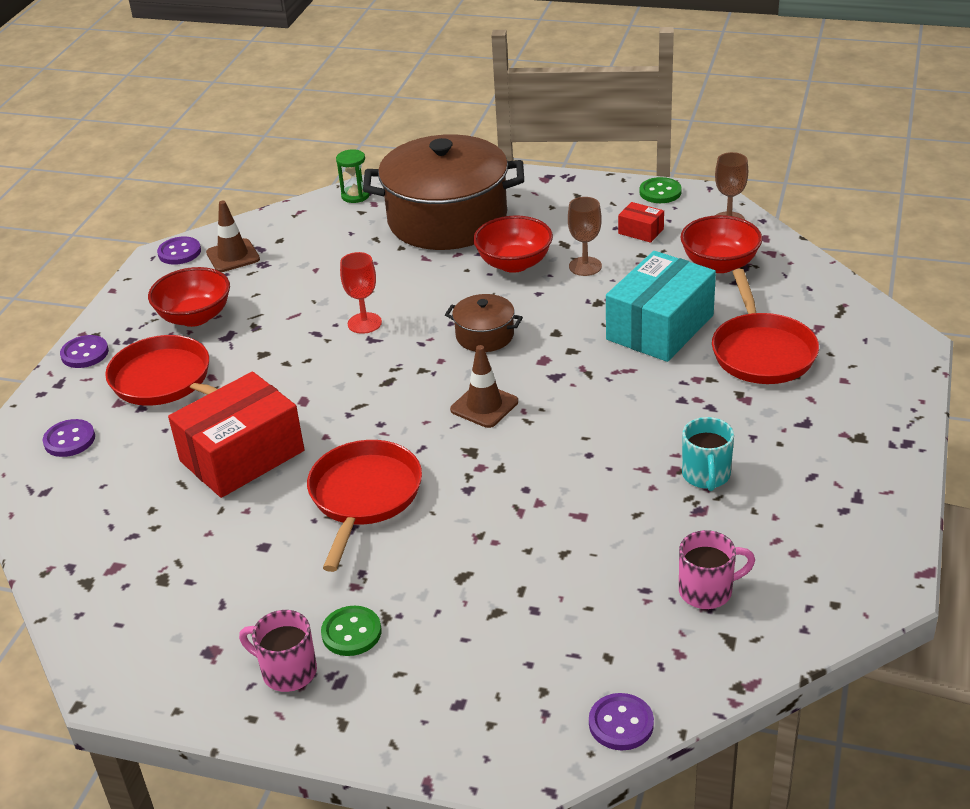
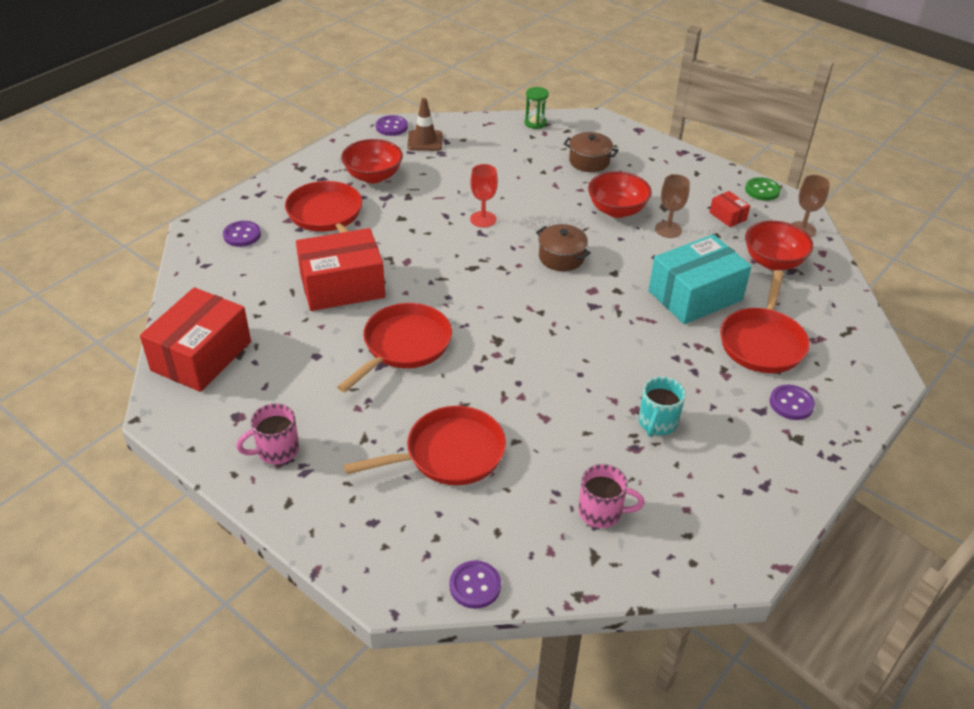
camera: 20 degrees right, 5 degrees up
purple button [60,335,109,368] -> purple button moved to [770,385,815,420]
pink mug [239,610,317,692] -> pink mug turned 75 degrees counterclockwise [236,404,299,464]
green button [321,606,381,656] -> none
brown pot [363,134,524,250] -> brown pot [564,132,618,172], size x0.43
brown traffic cone [450,345,518,428] -> none
none -> red box [140,287,251,392]
none -> red pan [344,406,506,485]

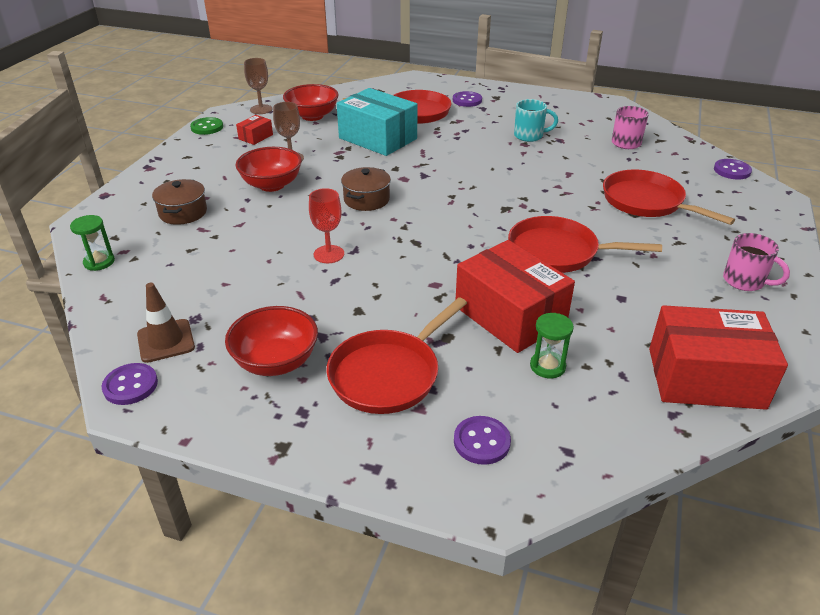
camera: 110 degrees left, 5 degrees down
none -> green hourglass [530,313,574,378]

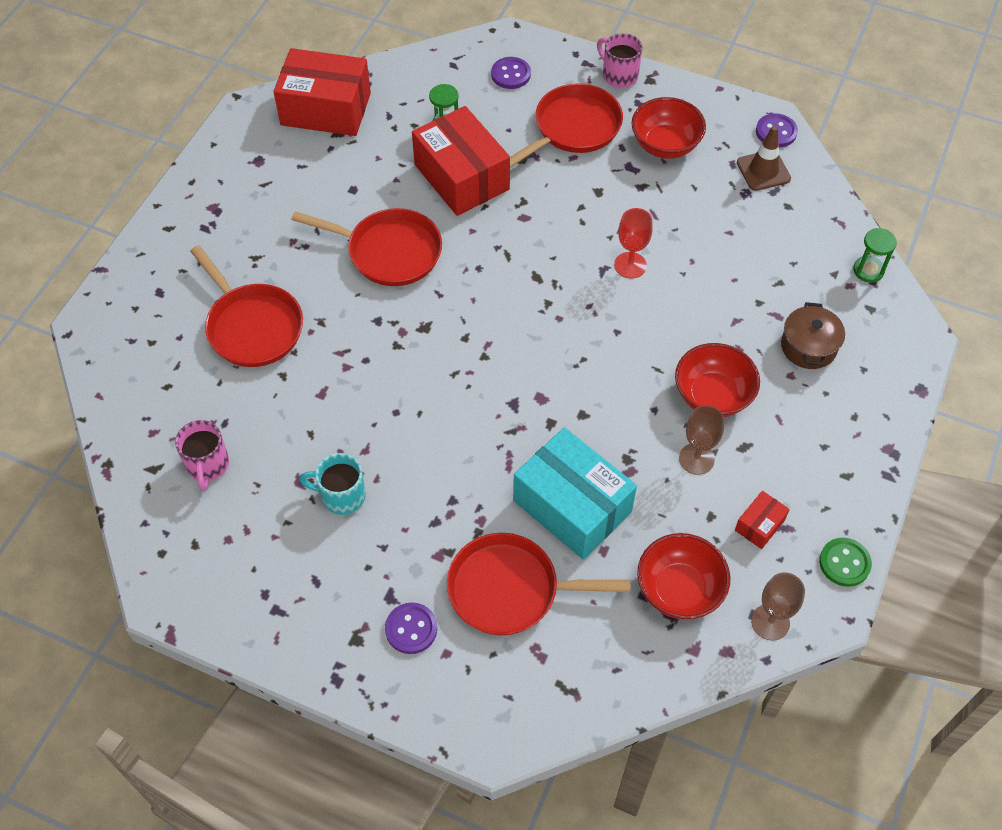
camera: 175 degrees left, 20 degrees up
brown pot [341,167,391,211] -> none
purple button [714,159,752,180] -> none
pink mug [723,233,790,291] -> pink mug moved to [597,33,643,88]

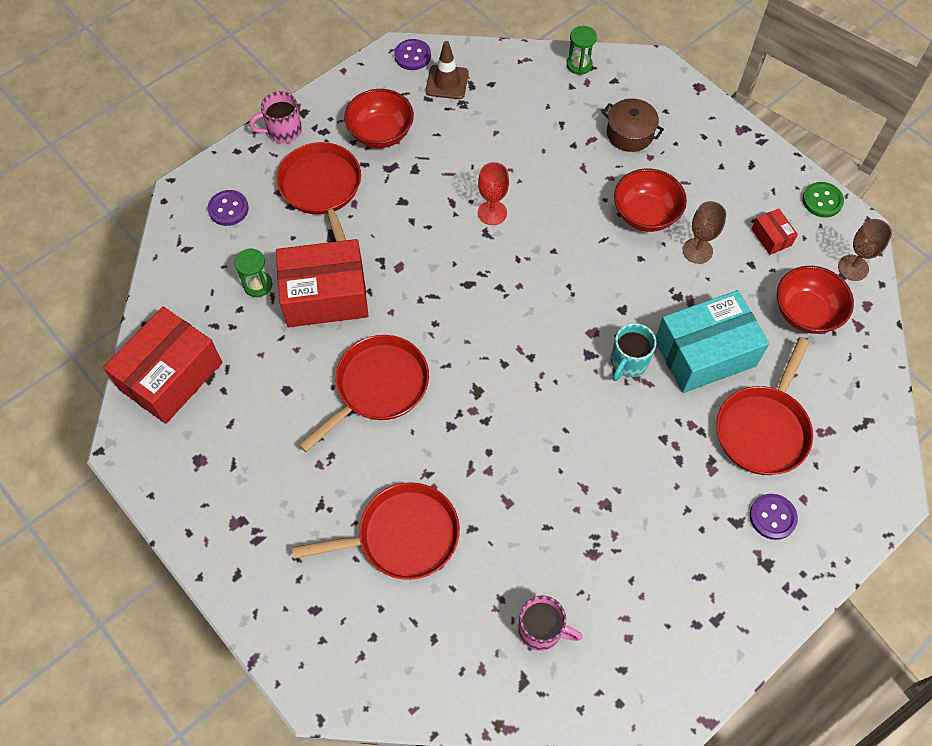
camera: 65 degrees left, 5 degrees up
turquoise mug [299,453,366,515] -> turquoise mug moved to [611,323,656,381]

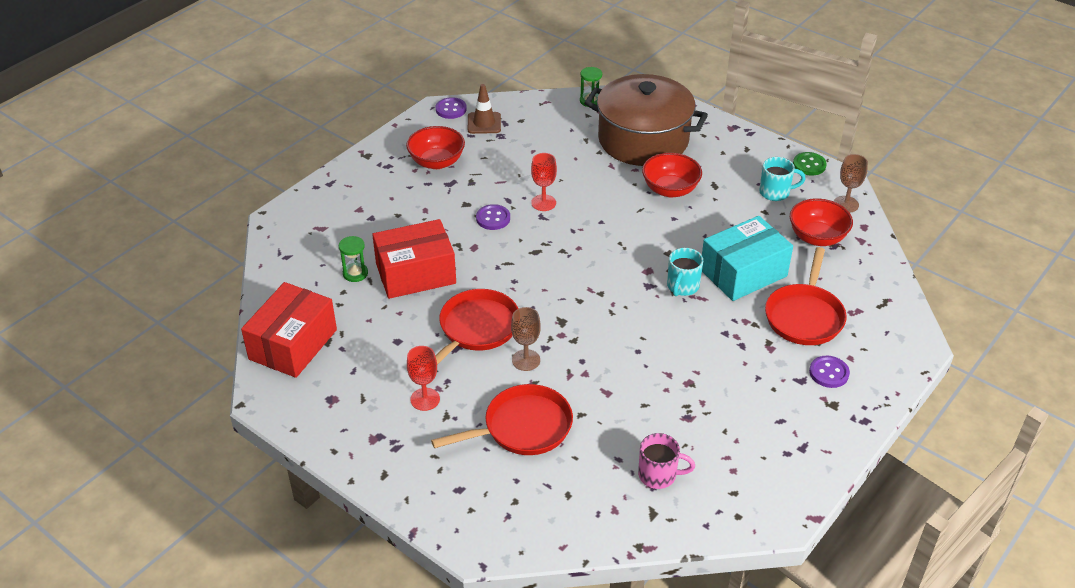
camera: 10 degrees left, 20 degrees down
purple button [208,190,249,226] -> purple button moved to [476,204,510,230]
pink mug [249,91,302,143] -> none
red pan [276,142,361,242] -> none
brown pot [602,98,664,152] -> brown pot [584,74,708,166], size x2.31
brown goblet [683,201,726,264] -> brown goblet moved to [511,307,541,371]
red box [752,209,798,255] -> turquoise mug [759,157,806,201]
none -> red goblet [407,346,440,411]

